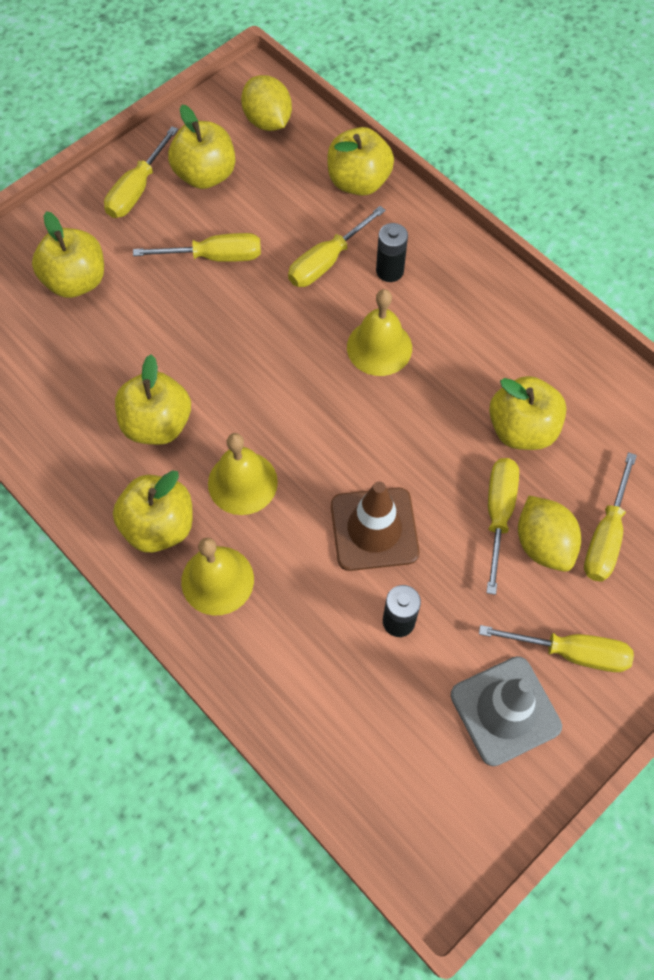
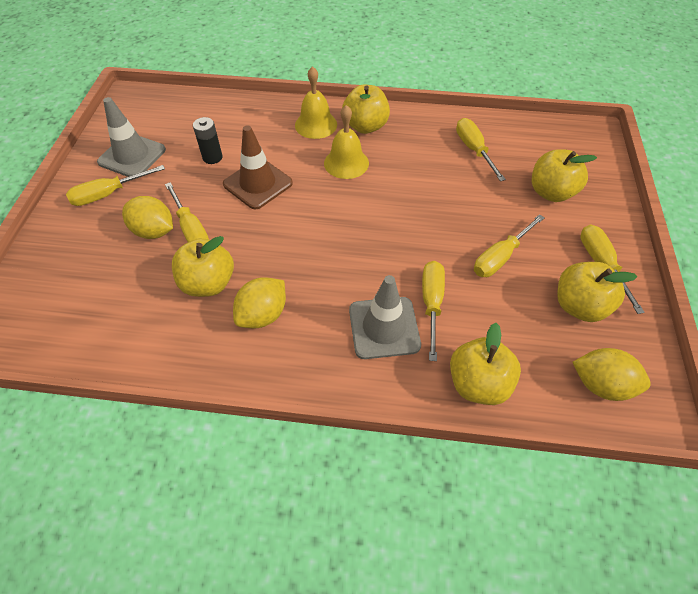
camera: 140 degrees right, 10 degrees down
yellow apple [115,354,191,445] -> none
yellow bell [347,289,412,376] -> none
black battery [376,223,408,282] -> grey traffic cone [349,275,421,359]
yellow screwdriver [584,452,637,582] -> yellow screwdriver moved to [456,118,506,181]
none -> yellow lemon [233,277,286,328]

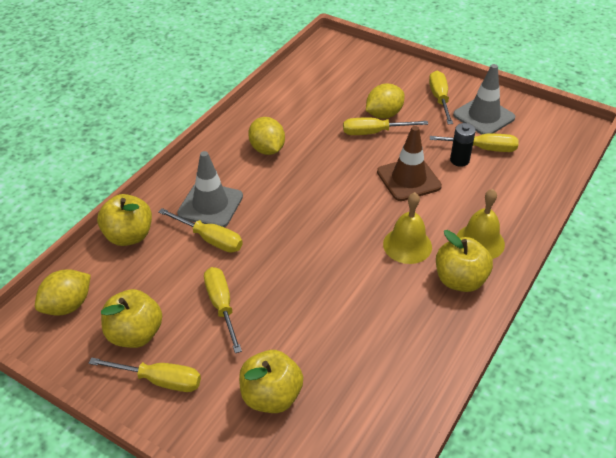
camera: 115 degrees right, 10 degrees down
yellow apple [172,236,234,297] -> none
yellow screwdriver [456,118,506,181] -> yellow screwdriver moved to [430,134,519,152]

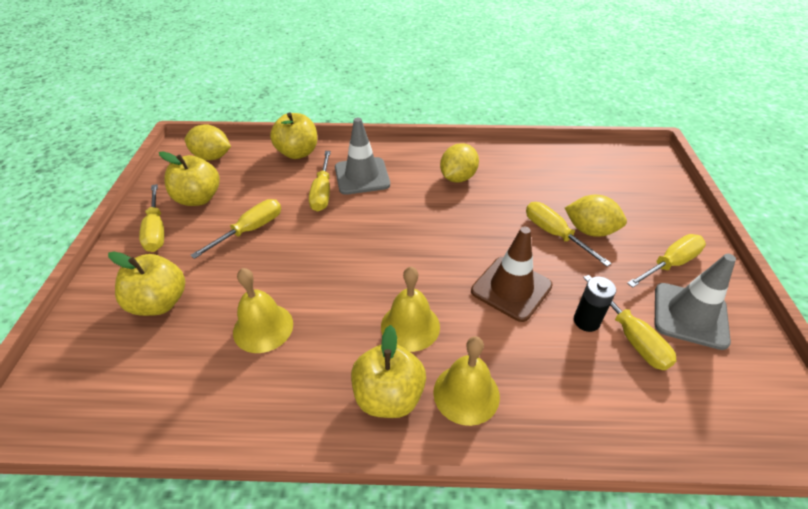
camera: 60 degrees right, 0 degrees up
none -> yellow bell [233,268,293,353]

